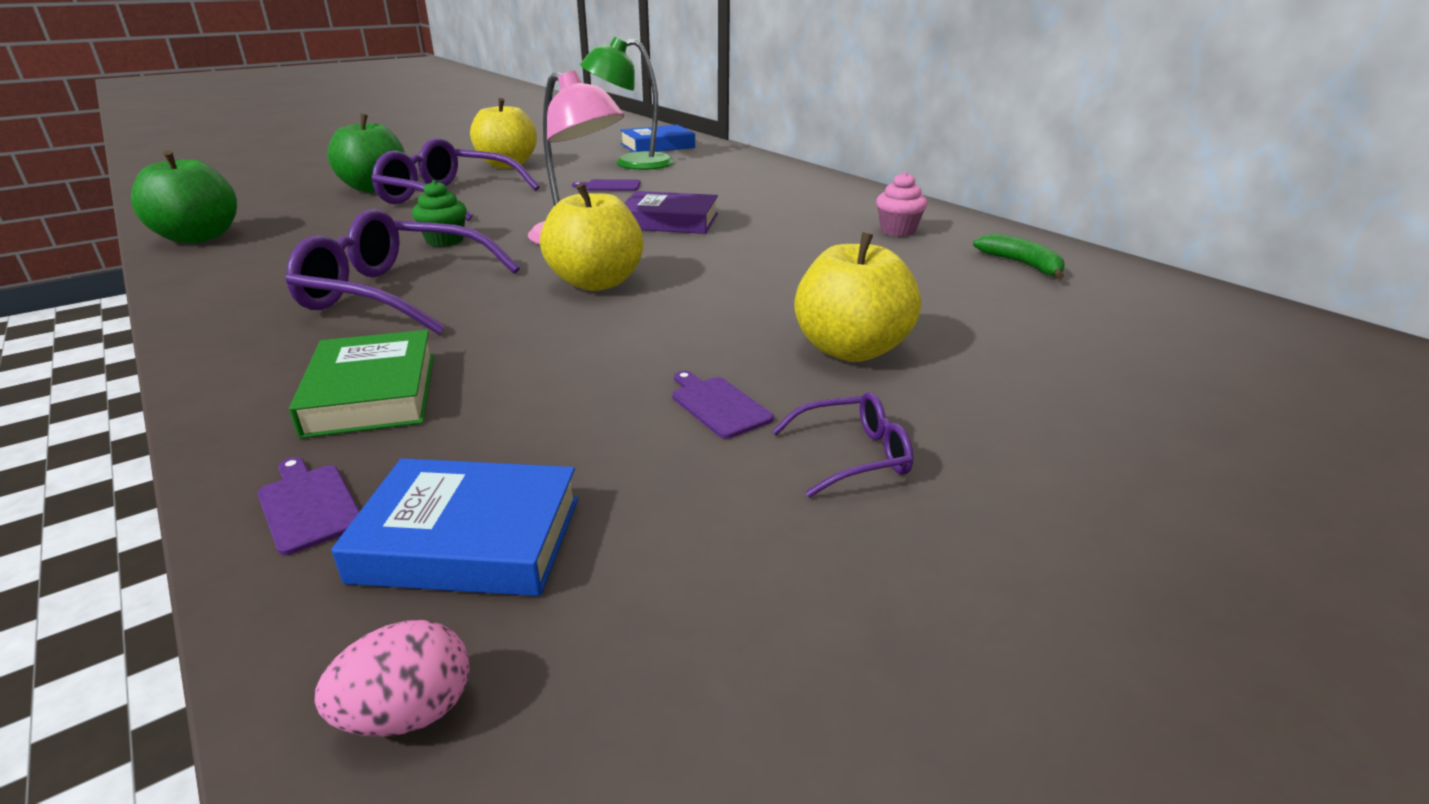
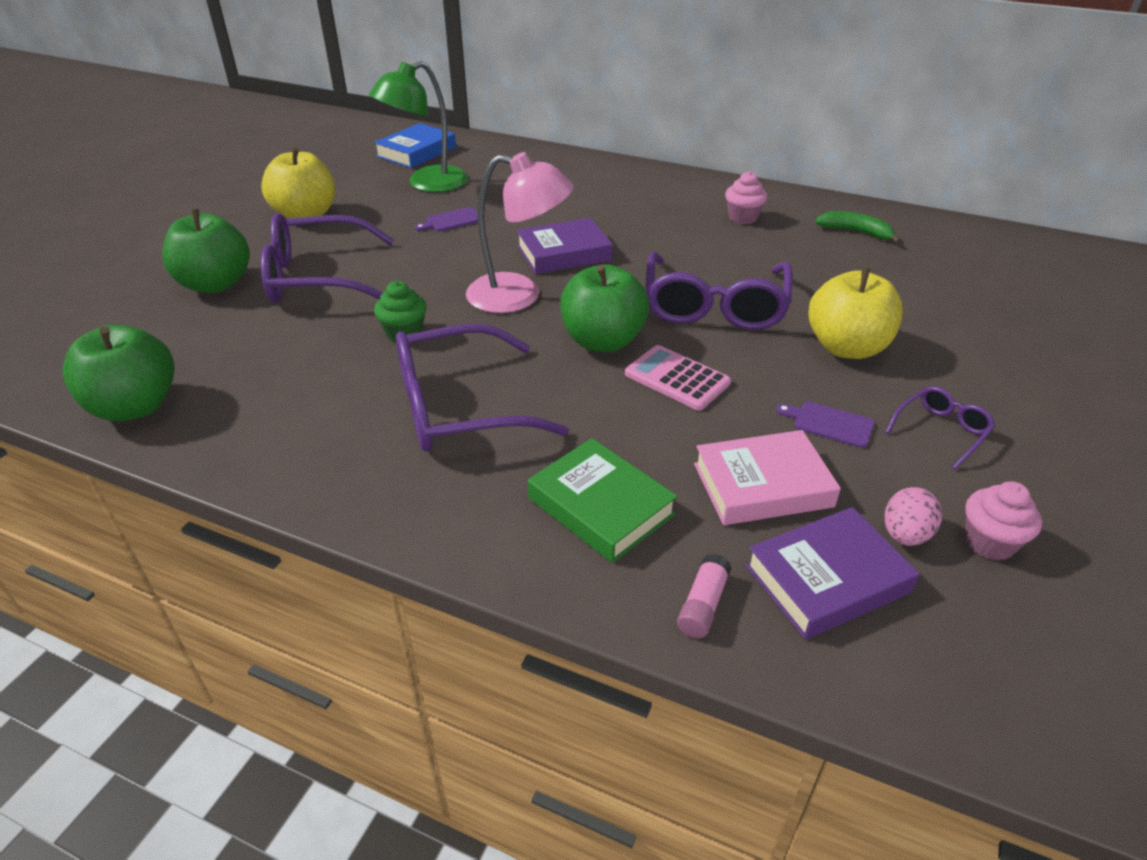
camera: 30 degrees left, 10 degrees up
purple cutting board [257,457,360,555] -> pink glue stick [677,554,731,638]
pink egg [314,620,470,737] -> pink egg moved to [885,487,942,546]
blue book [331,458,578,596] -> purple book [746,507,920,640]
yellow apple [540,183,643,291] -> green apple [560,265,649,352]
none -> pink calculator [625,345,731,411]
none -> purple glasses [645,252,793,330]
none -> pink book [694,430,841,525]
none -> pink cupcake [965,482,1042,560]

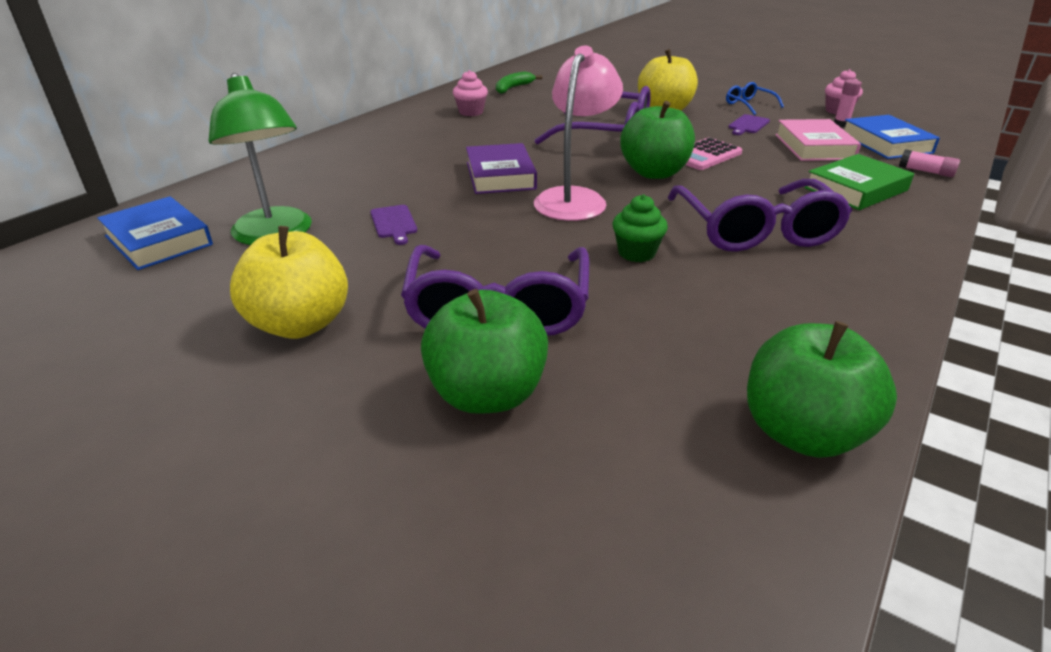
camera: 80 degrees left, 5 degrees down
purple book [746,507,920,640] -> blue book [844,115,940,159]
pink egg [885,487,942,546] -> pink glue stick [834,79,862,127]
purple glasses [886,386,996,470] -> blue glasses [726,82,784,115]

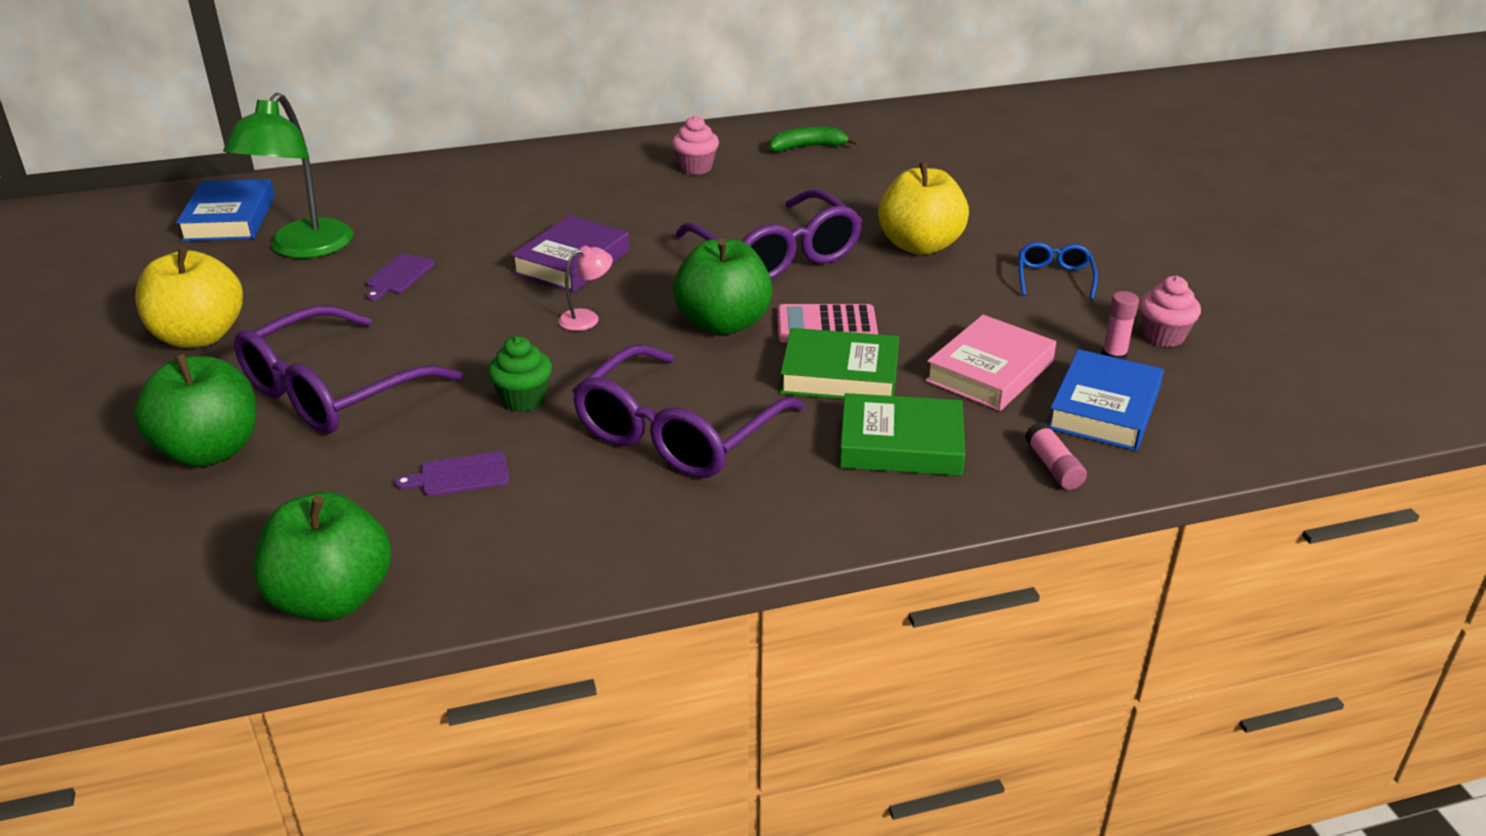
camera: 40 degrees right, 0 degrees up
pink lamp [534,45,623,221] -> pink lamp [558,245,613,331], size x0.45
purple cutting board [728,114,770,135] -> purple cutting board moved to [395,451,509,496]
none -> green book [780,328,899,399]

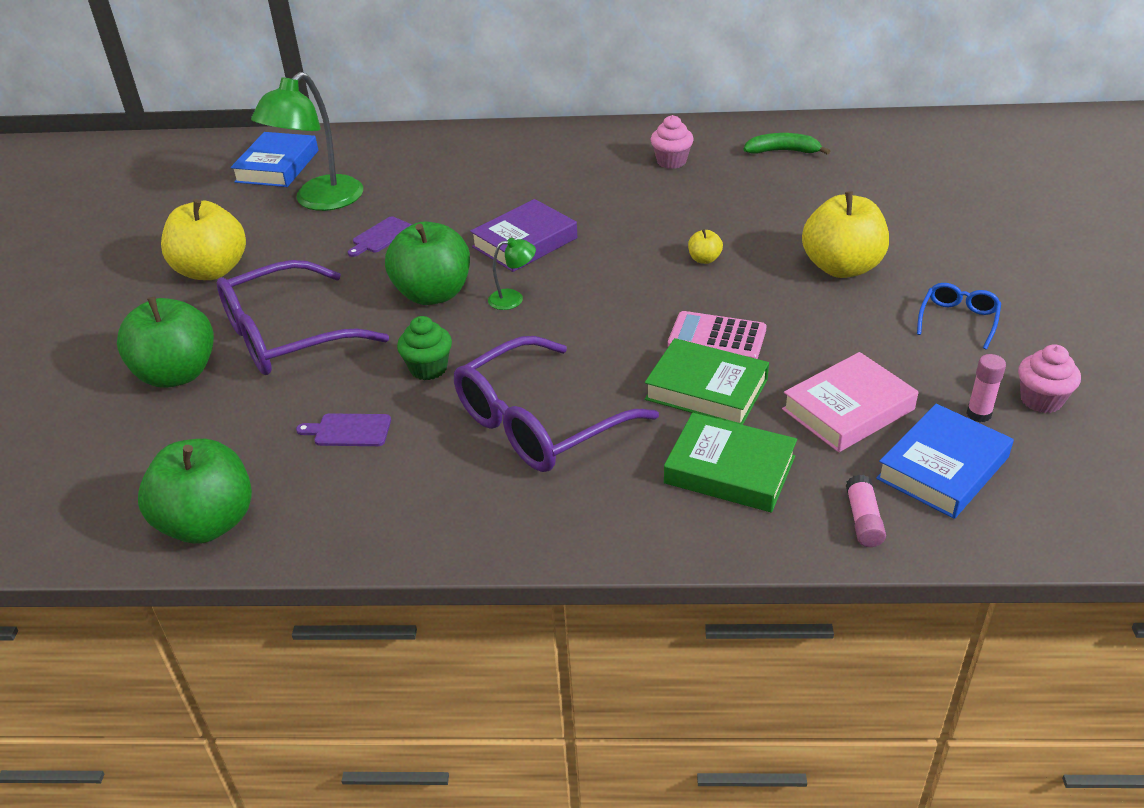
camera: 20 degrees right, 5 degrees up
pink lamp [558,245,613,331] -> green lamp [488,238,536,310]
green apple [673,239,772,335] -> green apple moved to [385,221,470,305]
purple glasses [676,189,862,280] -> yellow apple [688,229,723,264]

